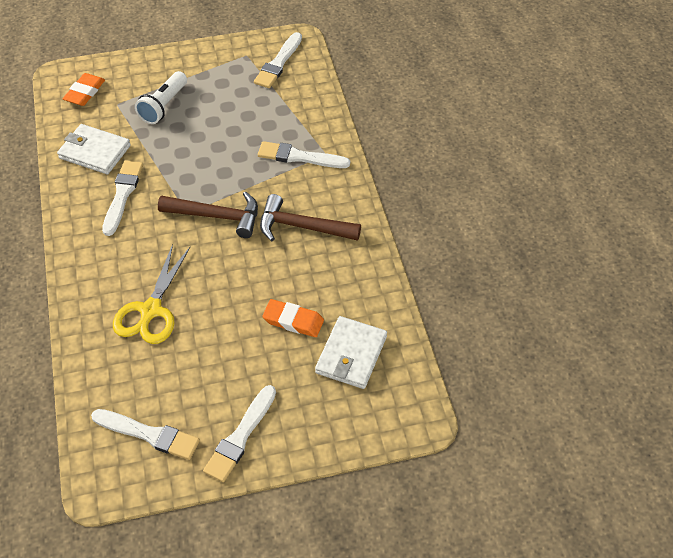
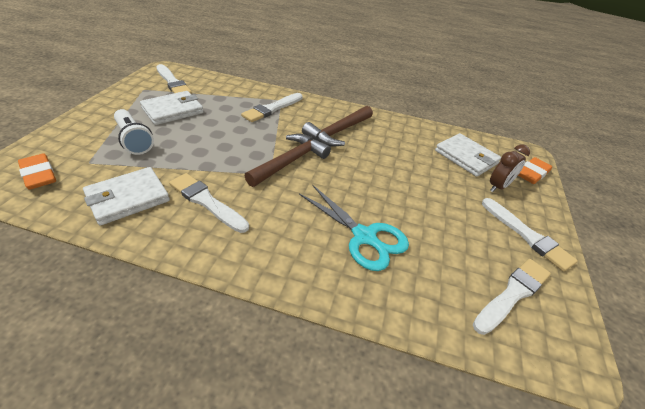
camera: 65 degrees left, 10 degrees down
yellow scissors [113,244,190,344] -> turquoise scissors [299,185,409,271]
orange eraser [262,299,324,337] -> orange eraser moved to [518,157,552,184]
none -> white wallet [140,91,204,125]
none -> brown clock [490,144,530,192]

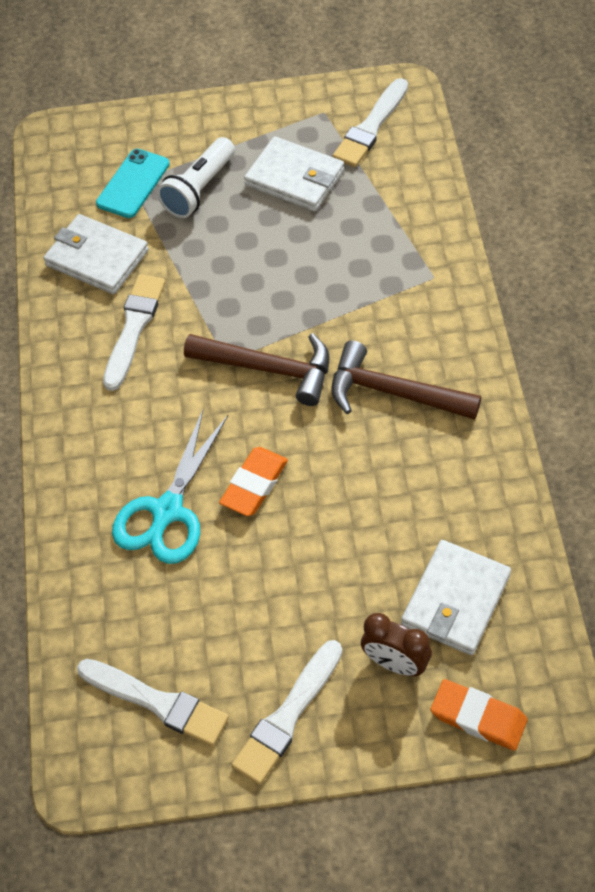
camera: 75 degrees right, 15 degrees up
orange eraser [18,153,56,190] -> orange eraser moved to [219,447,288,516]
white brush [241,93,303,122] -> none
none -> turquoise phone [96,149,170,218]

